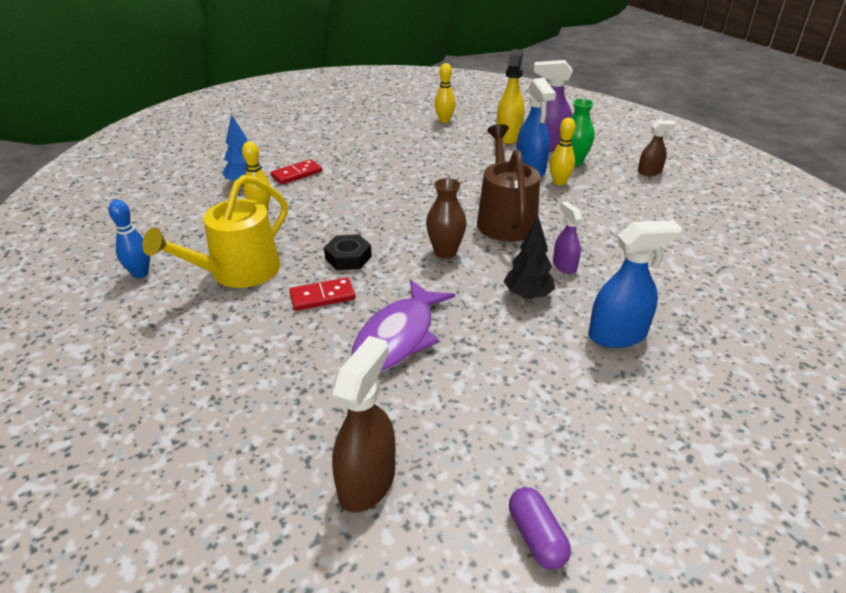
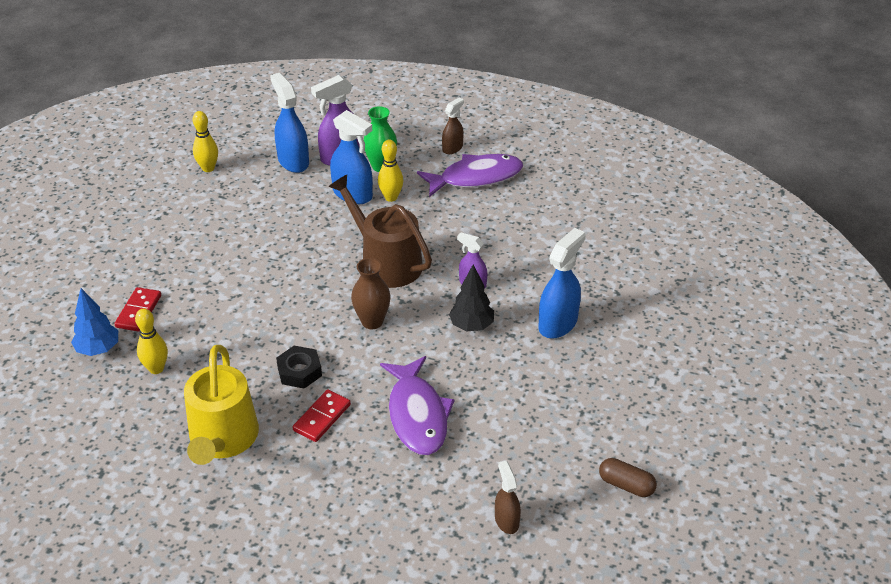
camera: 40 degrees left, 5 degrees up
blue bowling pin [108,200,150,278] -> none
brown spray bottle [332,336,396,513] -> brown spray bottle [495,461,521,534], size x0.59
yellow spray bottle [496,49,524,144] -> blue spray bottle [270,73,309,173]
purple capsule [509,487,571,570] -> brown capsule [599,458,657,497]
none -> purple fish [417,154,523,197]

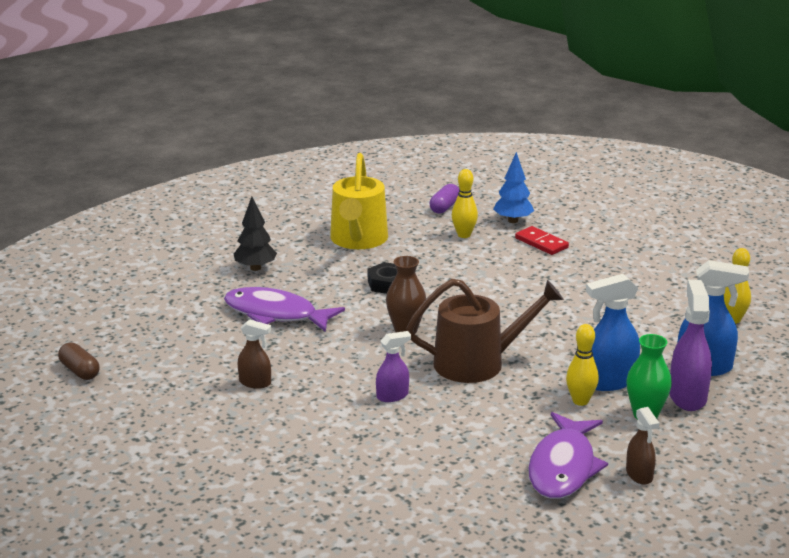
camera: 125 degrees right, 15 degrees down
yellow watering can [184,345,259,465] -> yellow watering can turned 120 degrees counterclockwise [330,153,388,249]
red domino [293,389,351,442] -> none
black tree [449,265,494,331] -> black tree moved to [234,197,277,271]
brown spray bottle [495,461,521,534] -> brown spray bottle moved to [238,319,271,389]
blue spray bottle [539,228,586,339] -> none
brown capsule [599,458,657,497] -> brown capsule turned 75 degrees clockwise [58,342,100,380]
none -> purple capsule [430,184,460,214]

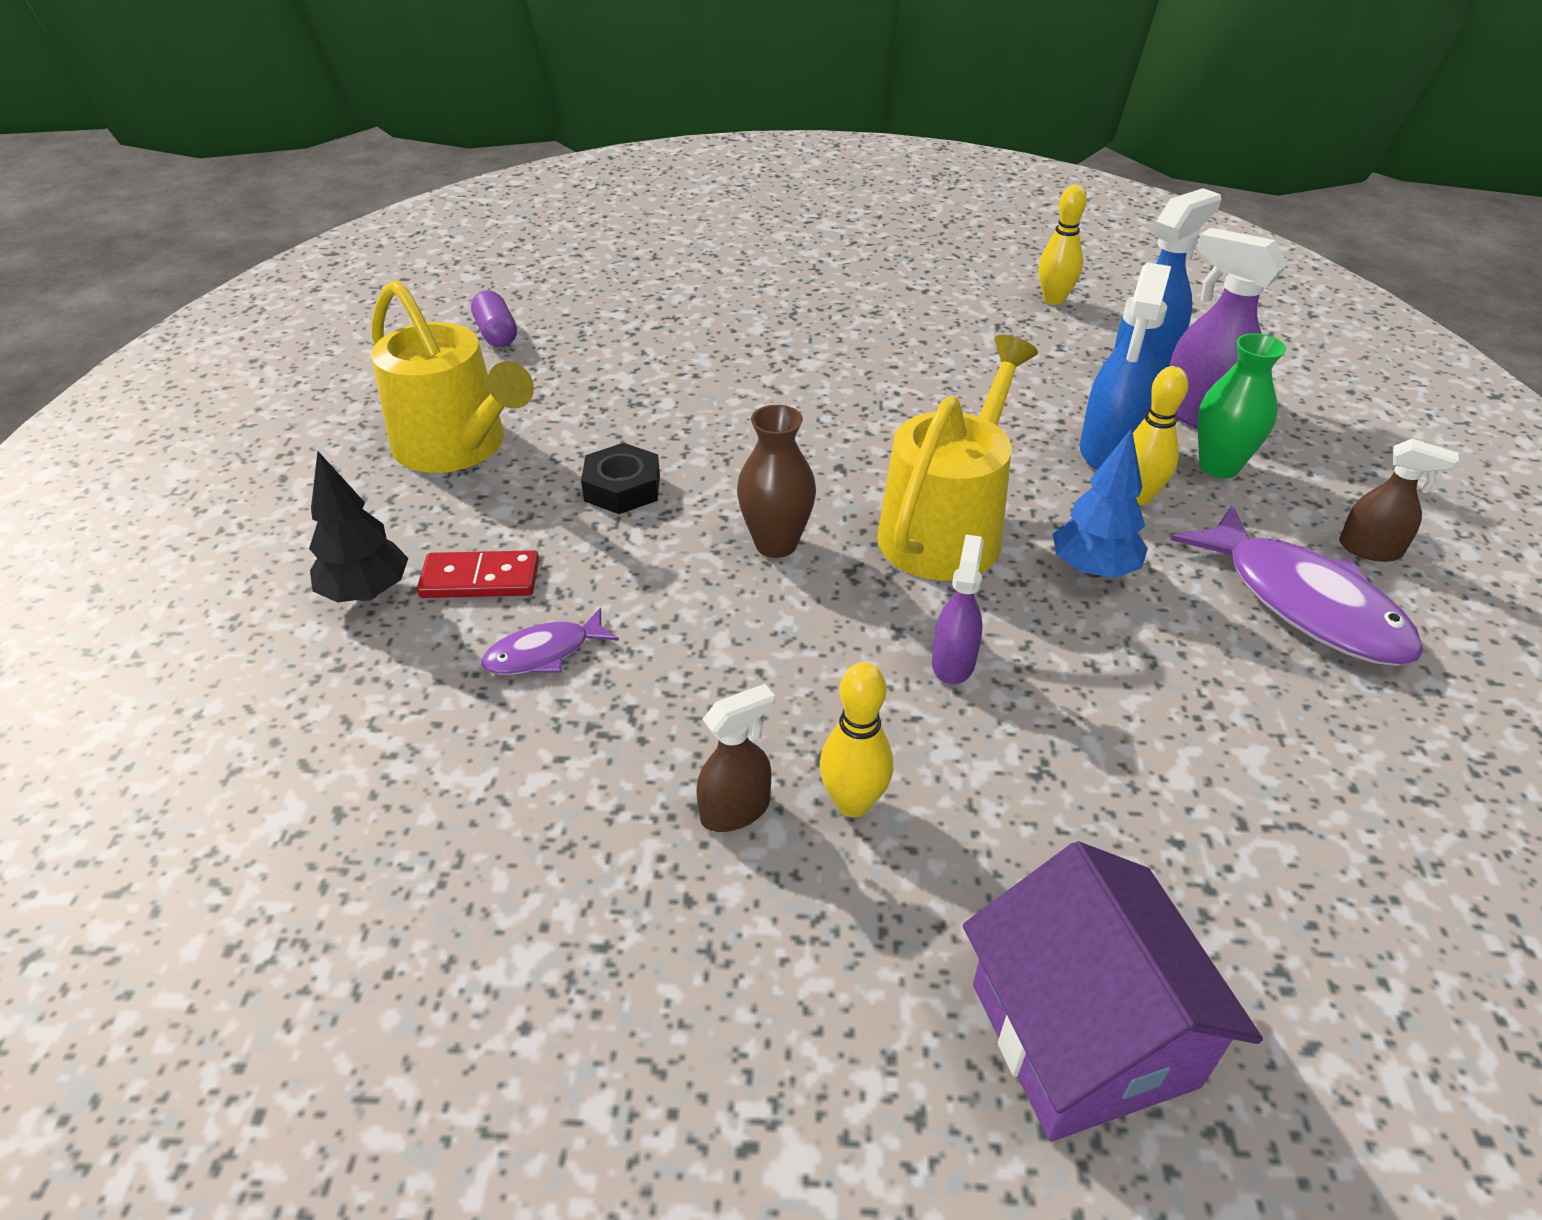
camera: 50 degrees left, 15 degrees up
brown capsule [58,342,100,380] -> none
purple fish [224,287,345,332] -> purple fish [481,608,619,675], size x0.51
brown watering can [406,279,564,383] -> yellow watering can [877,335,1038,581]
yellow bowling pin [452,169,478,238] -> yellow bowling pin moved to [820,662,893,817]
blue tree [493,152,534,223] -> blue tree moved to [1053,428,1148,578]
red domino [515,226,569,255] -> red domino moved to [417,550,539,598]
none -> purple house [963,841,1263,1142]

